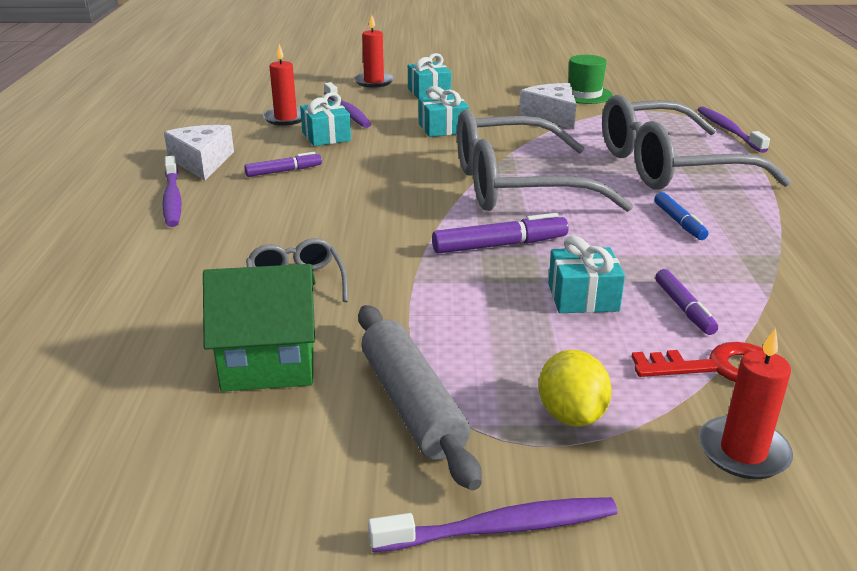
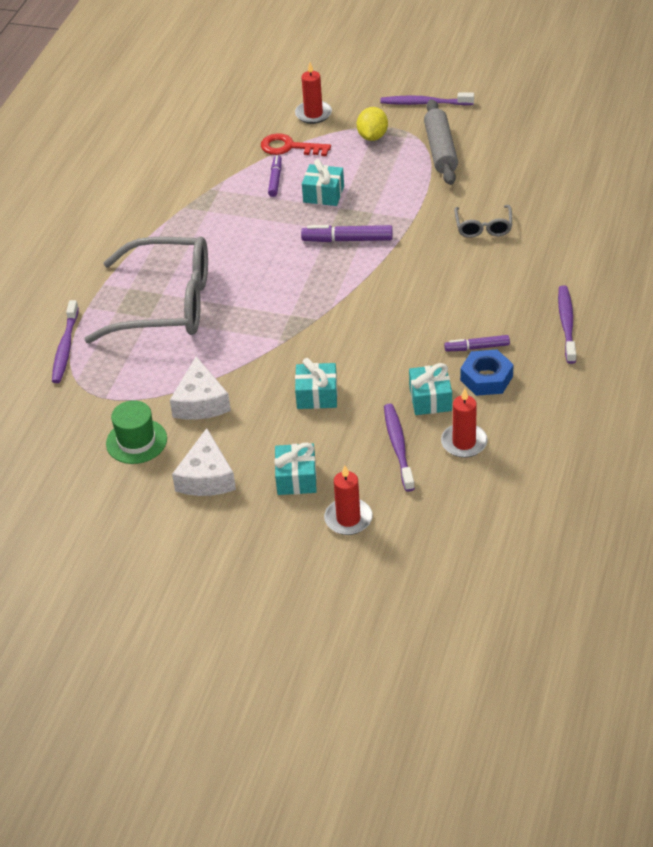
camera: 160 degrees left, 15 degrees up
white cheese [164,125,234,180] -> white cheese moved to [172,428,236,496]
green house [203,264,316,392] -> none
grey glasses [457,109,633,212] -> none
blue marker [654,192,708,240] -> none
none -> blue nut [460,350,514,396]

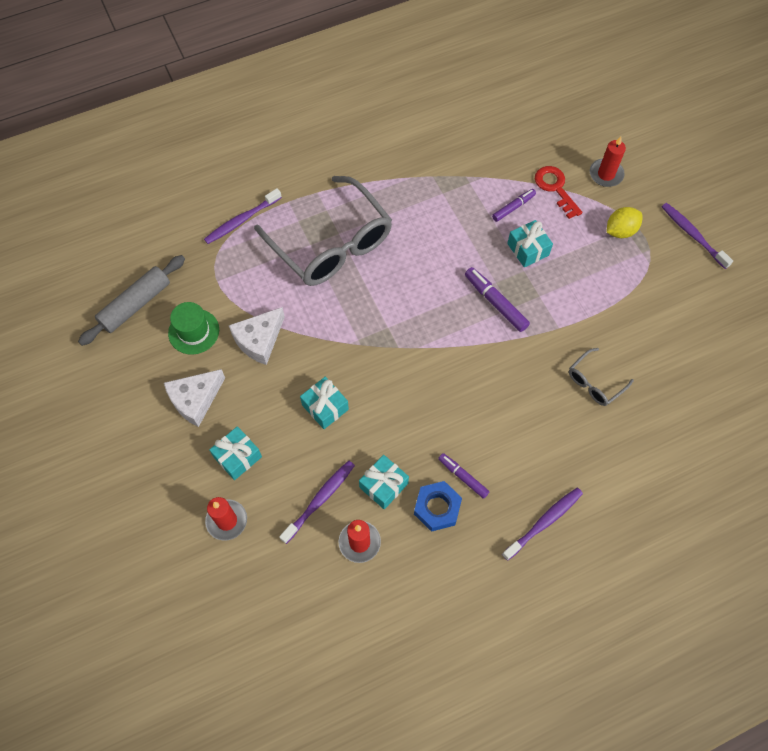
camera: 45 degrees right, 20 degrees up
grey rolling pin [424,99,458,185] -> grey rolling pin moved to [78,255,185,346]

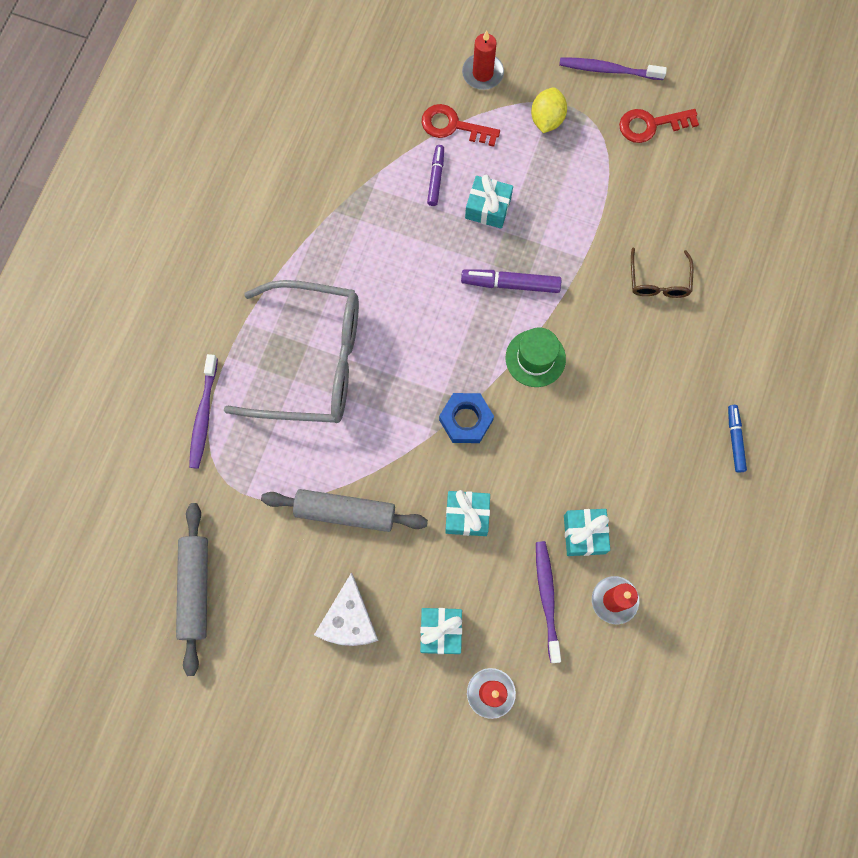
camera: 45 degrees left, 10 degrees up
green hat [168,302,219,355] -> green hat moved to [506,328,566,387]
white cheese [229,307,285,365] -> grey rolling pin [261,489,428,532]
blue nut [414,481,462,532] -> blue nut moved to [439,393,494,443]
purple marker [438,453,490,499] -> none
purple toothbrush [502,488,583,561] -> blue marker [728,405,747,473]
grey glasses [569,348,634,406] -> brown glasses [631,248,694,298]
none -> red key [619,109,699,143]

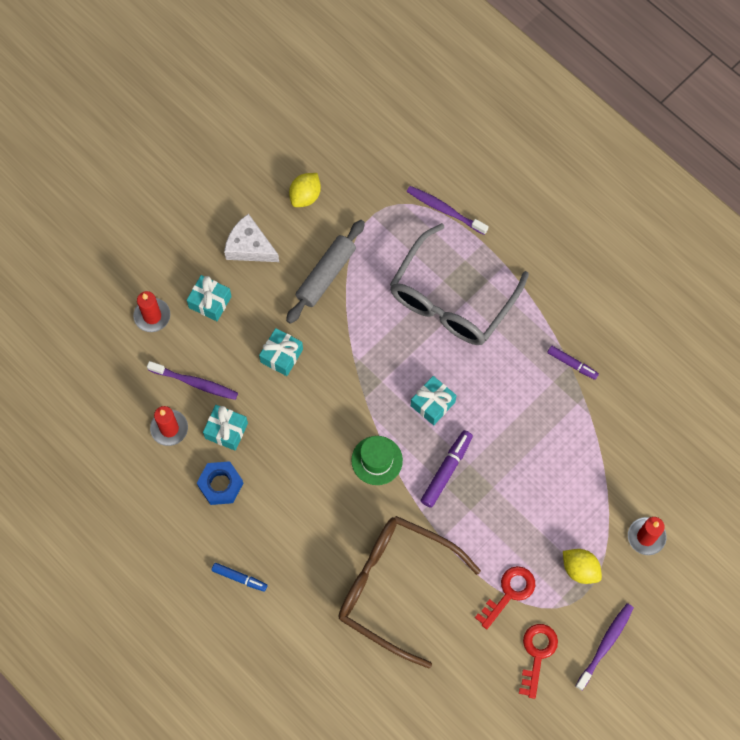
camera: 115 degrees right, 5 degrees down
grey rolling pin [176,503,208,676] -> none
red key [422,104,500,147] -> red key moved to [475,566,535,629]
purple marker [427,145,444,206] -> purple marker moved to [547,346,599,380]
blue nut [439,393,494,443] -> blue nut moved to [197,461,243,505]
turquoise gift [465,175,513,229] -> turquoise gift moved to [411,376,457,425]
brown glasses [631,248,694,298] -> brown glasses [338,516,481,669], size x2.25
none -> yellow lemon [289,173,321,207]

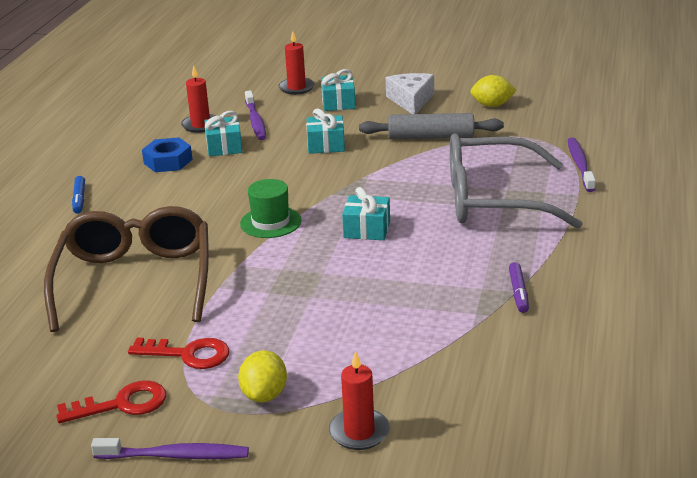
camera: 60 degrees right, 40 degrees down
purple marker [421,430,473,508] -> none

